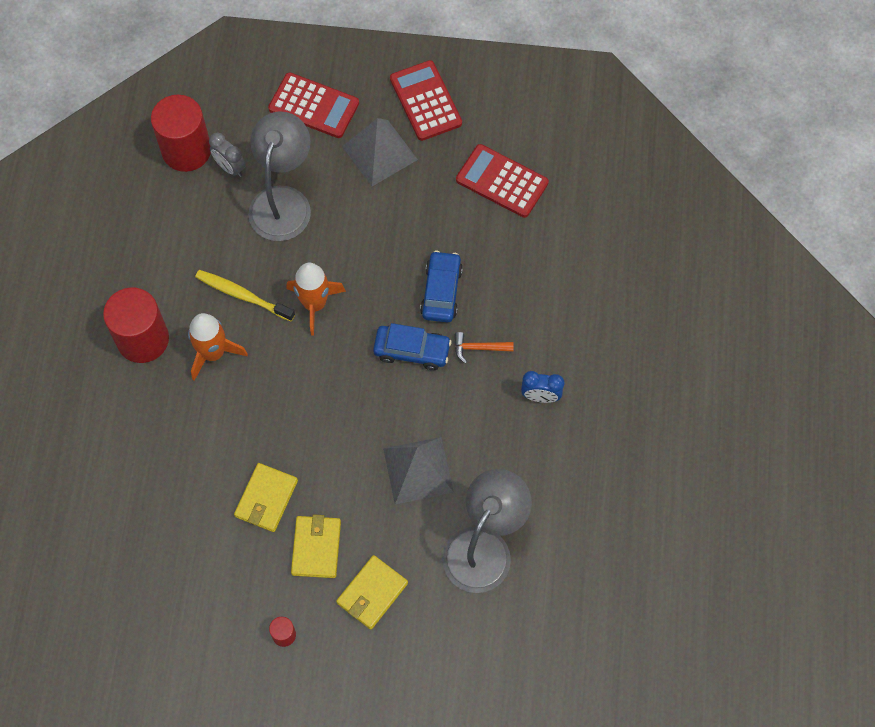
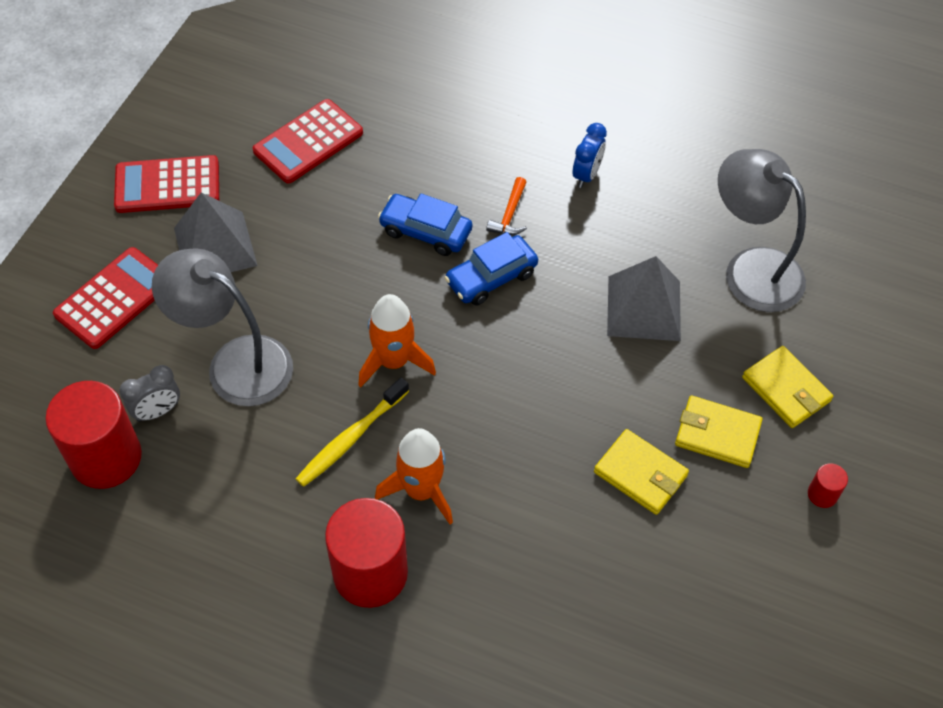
camera: 75 degrees left, 10 degrees down
blue car [373,323,452,370] -> blue car turned 150 degrees counterclockwise [445,232,538,306]

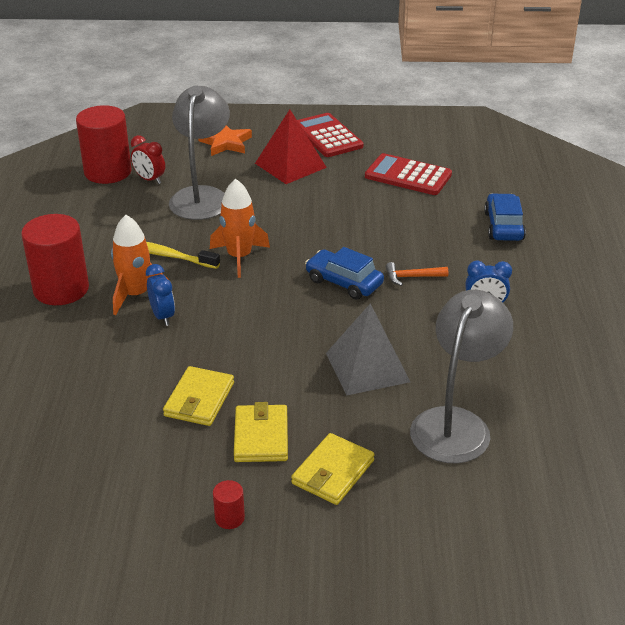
camera: 70 degrees right, 20 degrees down
red calculator [53,247,158,349] -> orange star [198,125,252,156]
grey clock [119,365,180,422] -> red clock [131,135,165,184]
grey pyramid [174,192,258,272] -> red pyramid [255,109,327,184]
blue car [378,193,472,256] -> blue car moved to [484,193,526,241]
none -> blue clock [146,264,175,326]

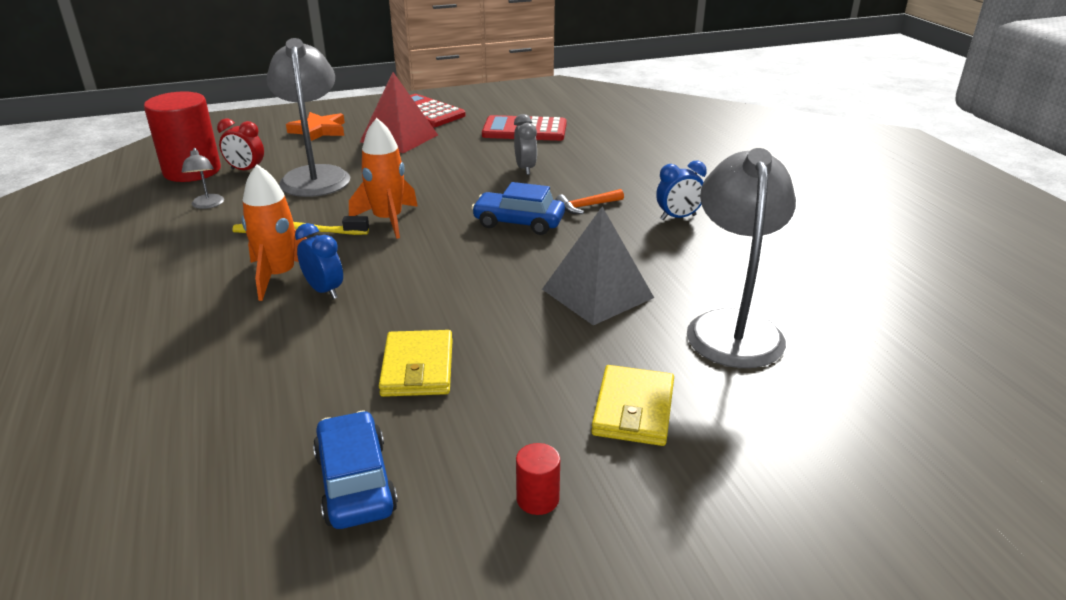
camera: 20 degrees left, 5 degrees down
red cylinder [21,214,89,305] -> none
yellow wallet [234,402,288,462] -> none
blue car [484,193,526,241] -> blue car moved to [313,410,398,529]
none -> grey lamp [182,148,224,209]
none -> grey clock [514,114,537,175]

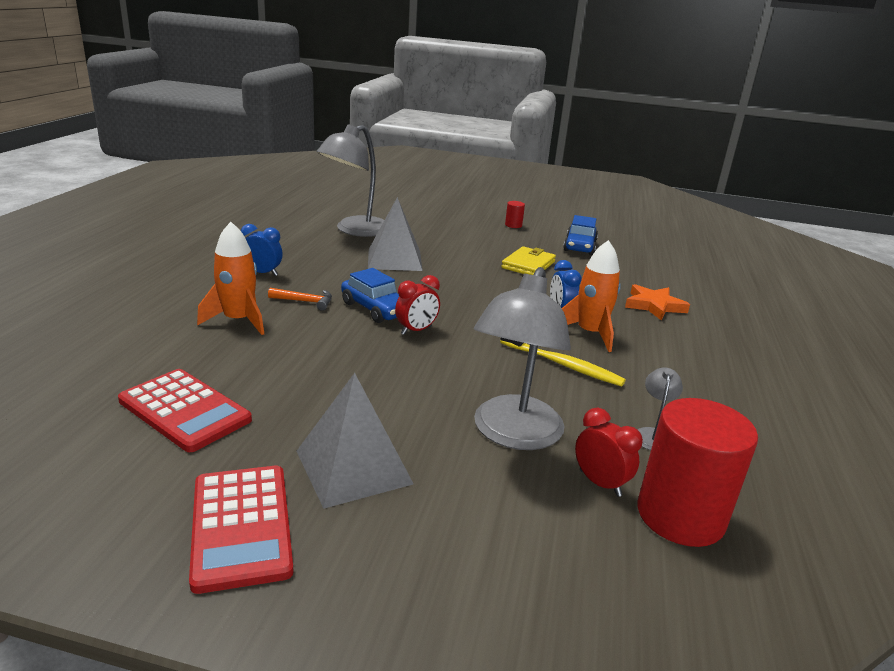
camera: 150 degrees left, 5 degrees down
orange star [286,112,345,141] -> orange star moved to [625,284,690,320]
orange rocket [349,118,418,239] -> orange rocket moved to [197,222,264,335]
red pyramid [360,72,438,153] -> grey pyramid [297,373,414,509]
grey clock [514,114,537,175] -> none
yellow wallet [591,365,674,446] -> none
none -> red clock [395,275,440,335]

